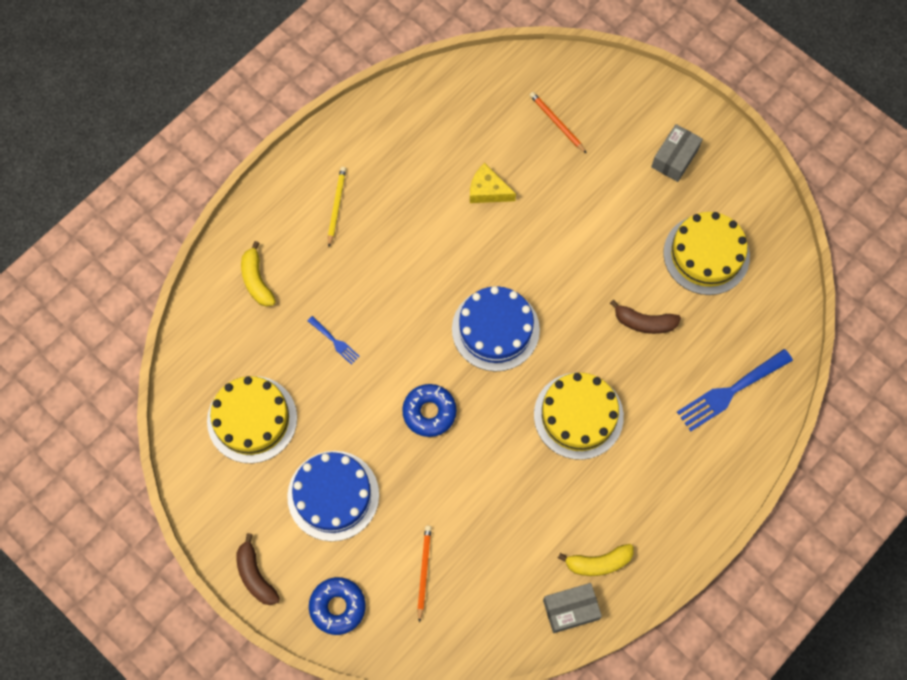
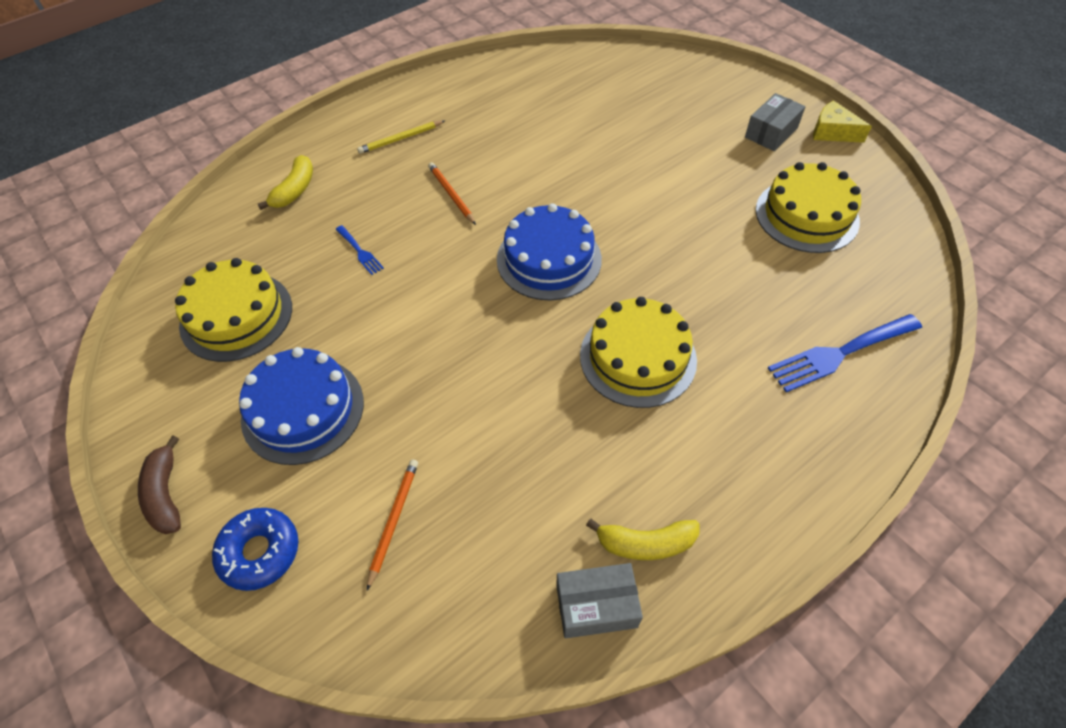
camera: 10 degrees right, 15 degrees down
yellow banana [241,241,276,307] -> yellow banana turned 150 degrees counterclockwise [258,155,313,210]
yellow pencil [328,167,346,246] -> yellow pencil turned 135 degrees counterclockwise [357,121,445,154]
blue donut [402,384,456,437] -> none
yellow cheese [470,163,516,203] -> yellow cheese moved to [813,100,872,143]
orange pencil [530,92,586,153] -> orange pencil moved to [428,162,476,225]
brown banana [610,300,681,334] -> none

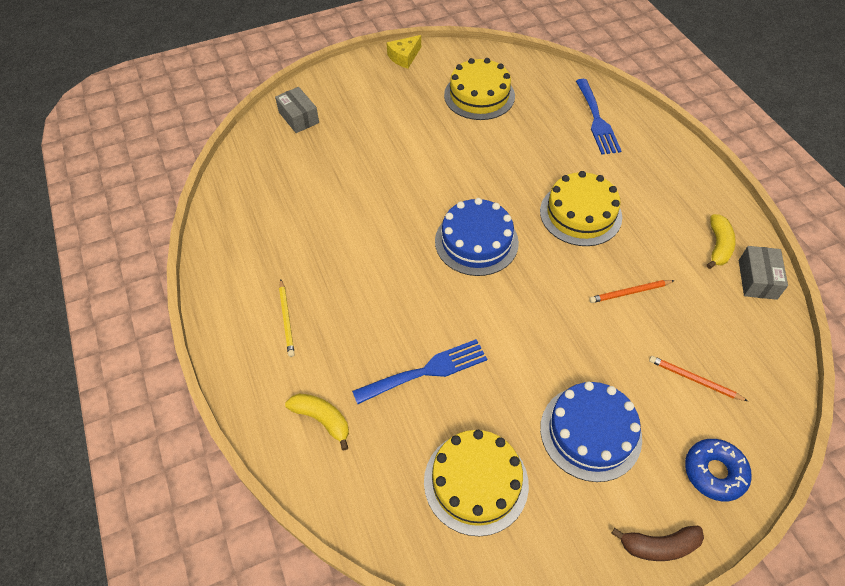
camera: 75 degrees left, 0 degrees up
blue fork [336,225,384,275] -> blue fork [352,339,487,404], size x1.98
orange pencil [428,162,476,225] -> orange pencil moved to [589,280,675,303]
grey box [745,93,805,151] -> grey box moved to [275,87,319,133]

